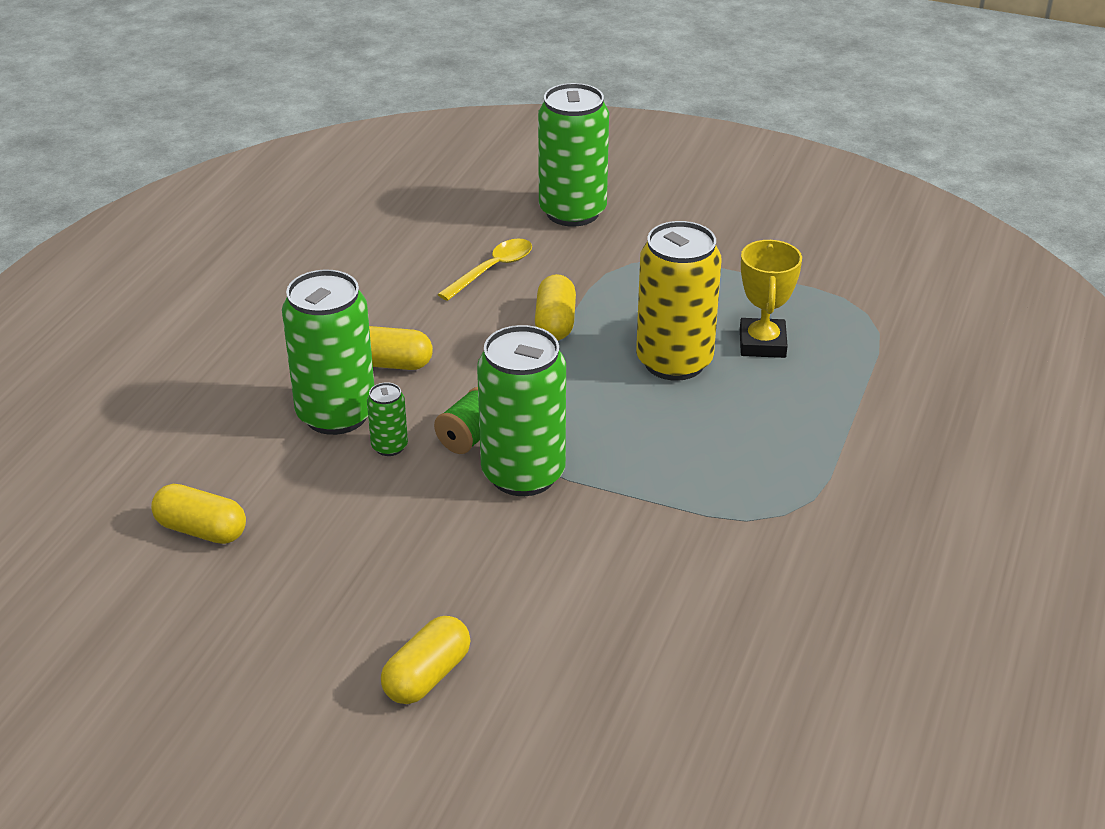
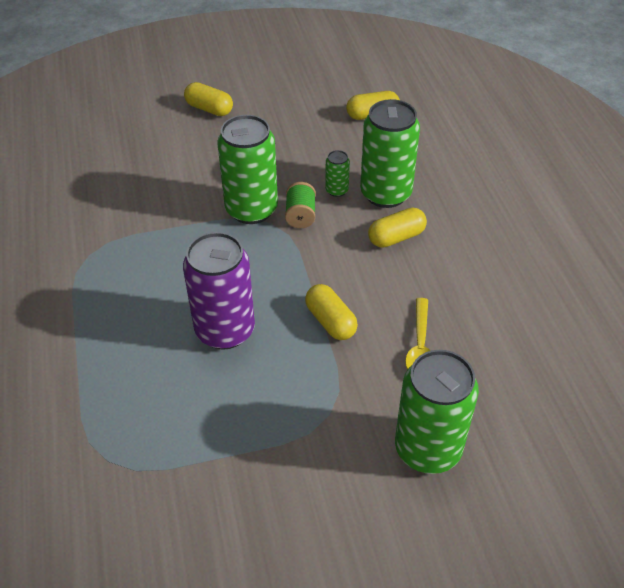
camera: 145 degrees right, 10 degrees up
yellow capsule [381,616,470,704] -> yellow capsule turned 60 degrees counterclockwise [184,82,233,116]
yellow can [636,221,722,381] -> purple can [183,232,255,350]
yellow trophy [740,240,802,358] -> none

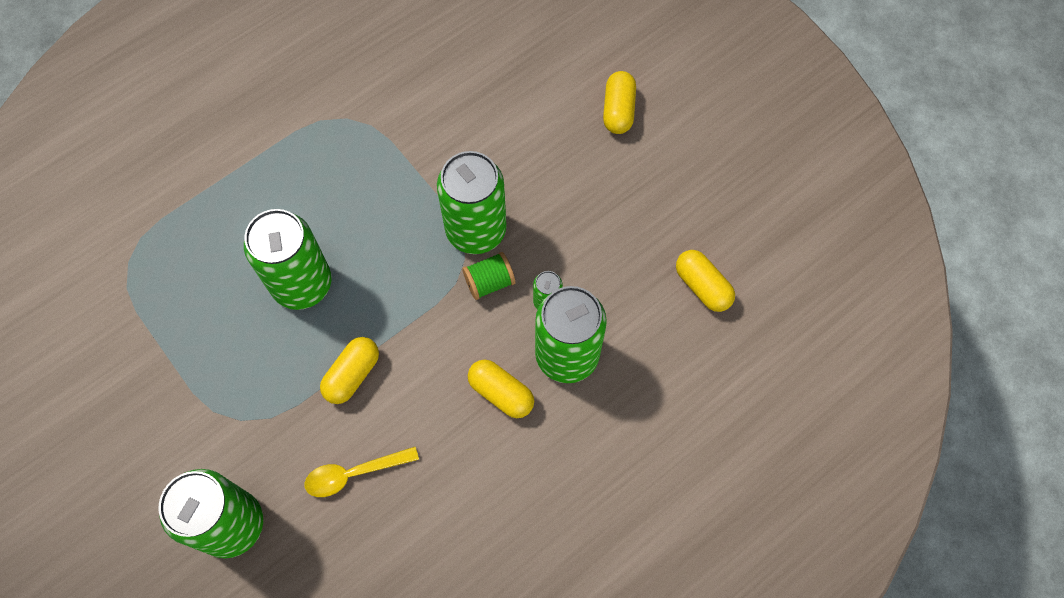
camera: 65 degrees right, 20 degrees up
purple can [183,232,255,350] -> green can [244,209,332,310]

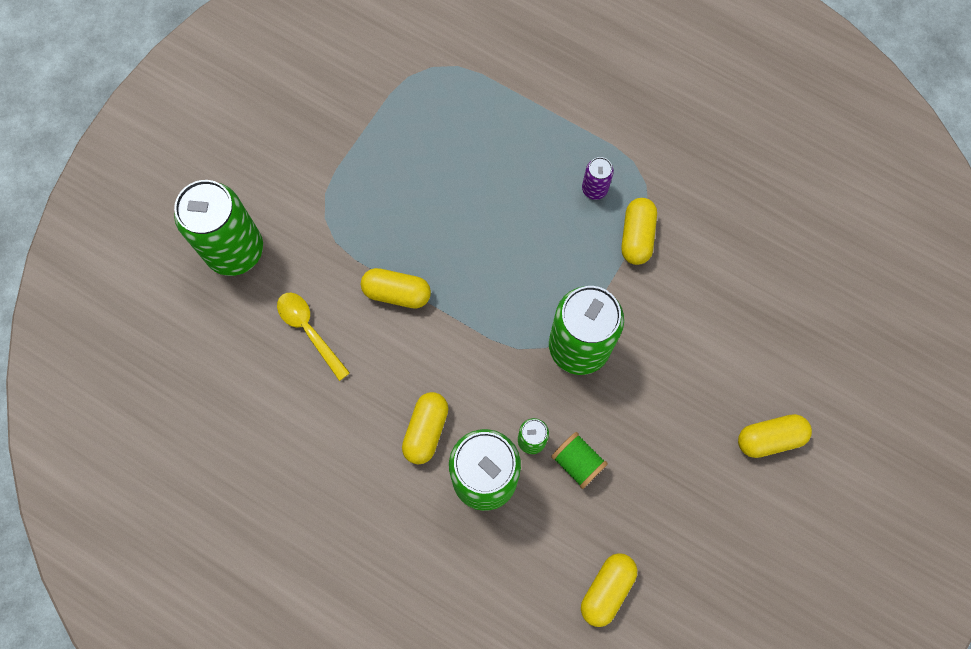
camera: 70 degrees right, 5 degrees up
green can [244,209,332,310] -> none
green spool [462,252,515,300] -> green spool moved to [551,432,608,489]
none -> purple can [582,157,614,200]
none -> yellow capsule [621,198,657,265]

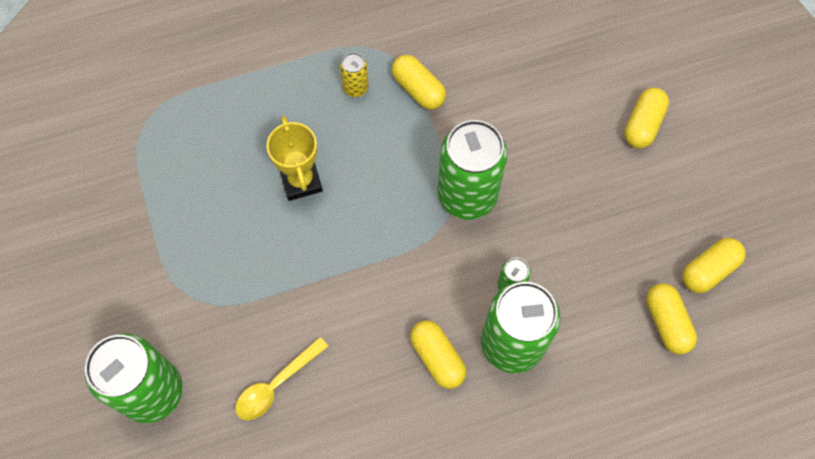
camera: 50 degrees left, 5 degrees down
yellow spoon [277,293,350,381] -> yellow spoon turned 45 degrees counterclockwise [235,337,329,420]
yellow capsule [361,268,431,308] -> yellow capsule moved to [682,238,746,293]
green spool [551,432,608,489] -> none
purple can [582,157,614,200] -> yellow can [340,52,368,97]
none -> yellow trophy [267,116,323,201]

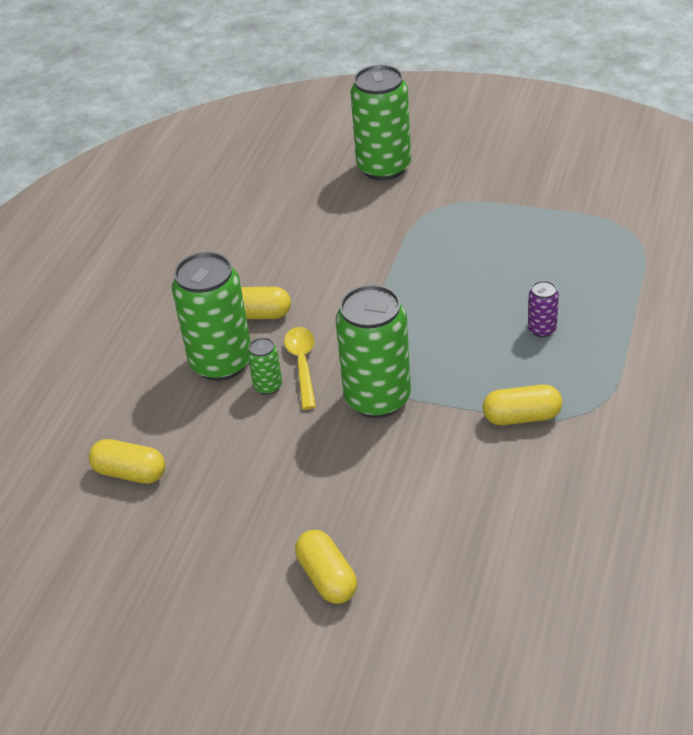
camera: 130 degrees right, 25 degrees down
yellow spoon [235,337,329,420] -> yellow spoon moved to [284,327,316,410]
yellow trophy [267,116,323,201] -> none
yellow can [340,52,368,97] -> none
yellow capsule [682,238,746,293] -> none
none -> purple can [528,280,559,337]

